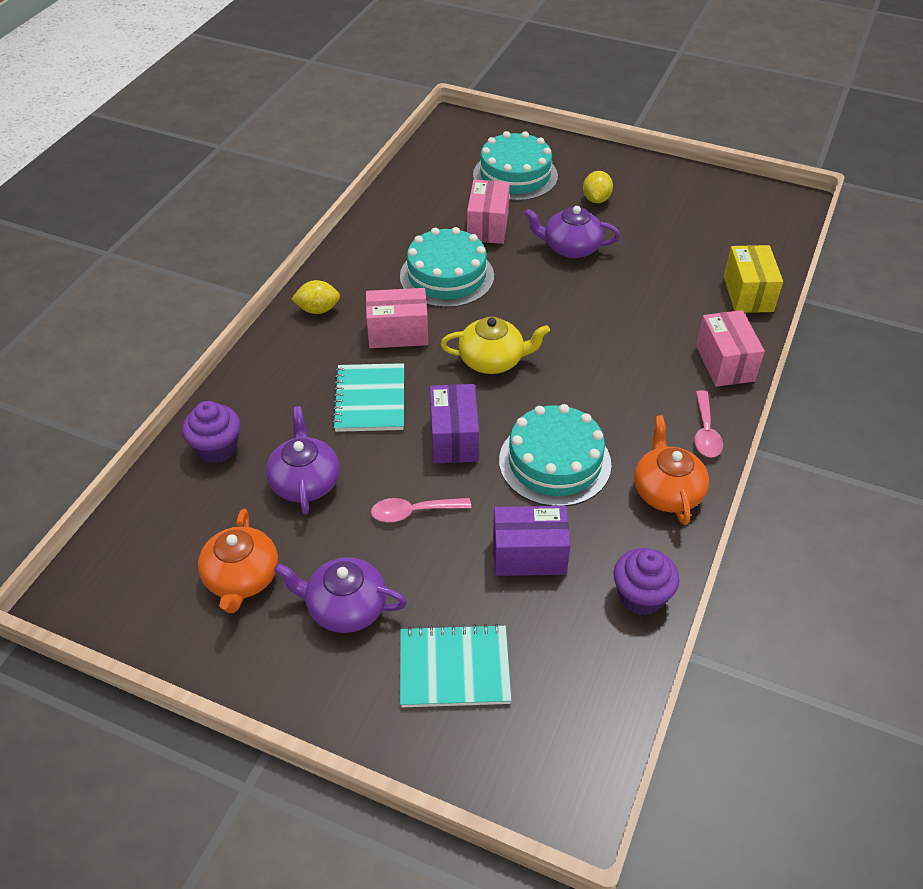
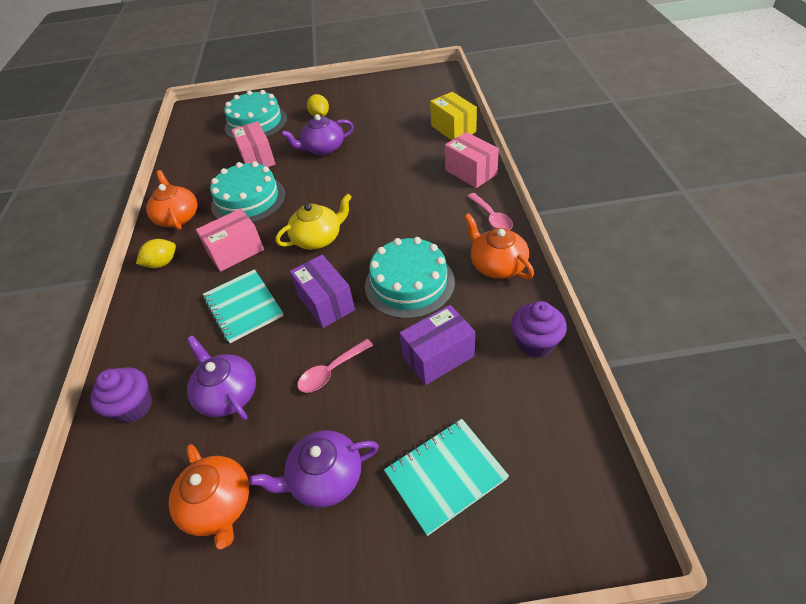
camera: 25 degrees left, 0 degrees up
none -> orange teapot [146,170,197,230]

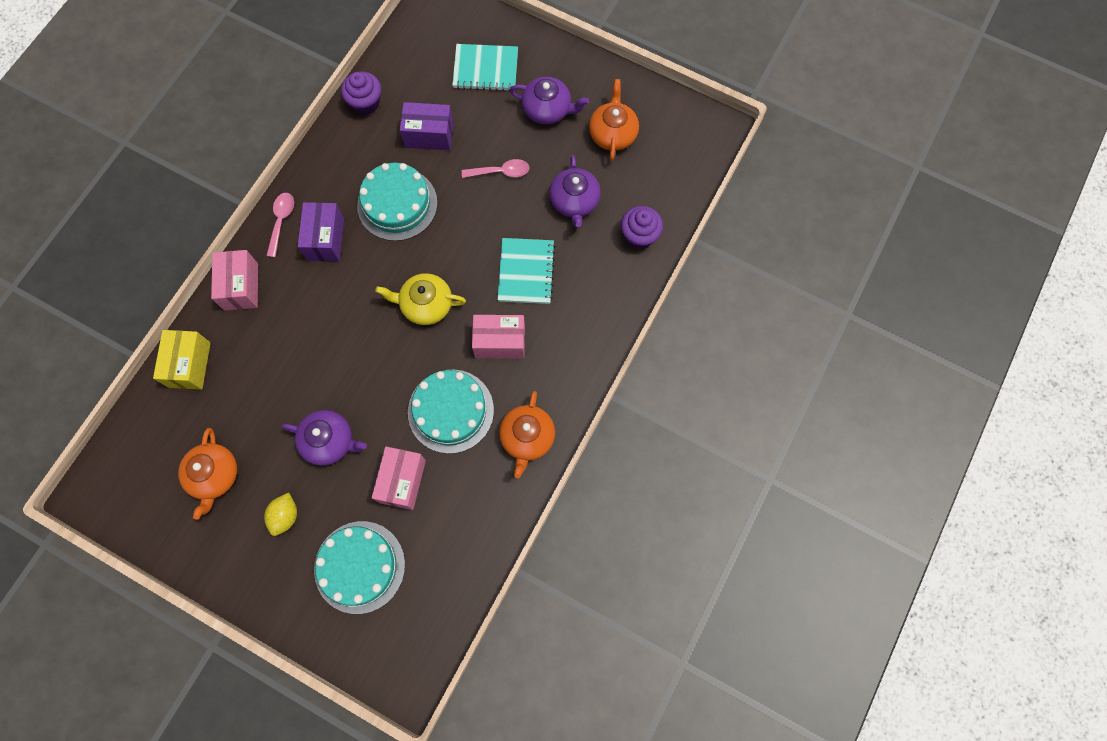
camera: 150 degrees left, 25 degrees up
yellow lemon [136,239,176,268] -> none
purple box [290,255,355,328] -> purple box moved to [298,202,344,261]
orange teapot [464,213,534,279] -> orange teapot moved to [178,428,237,520]

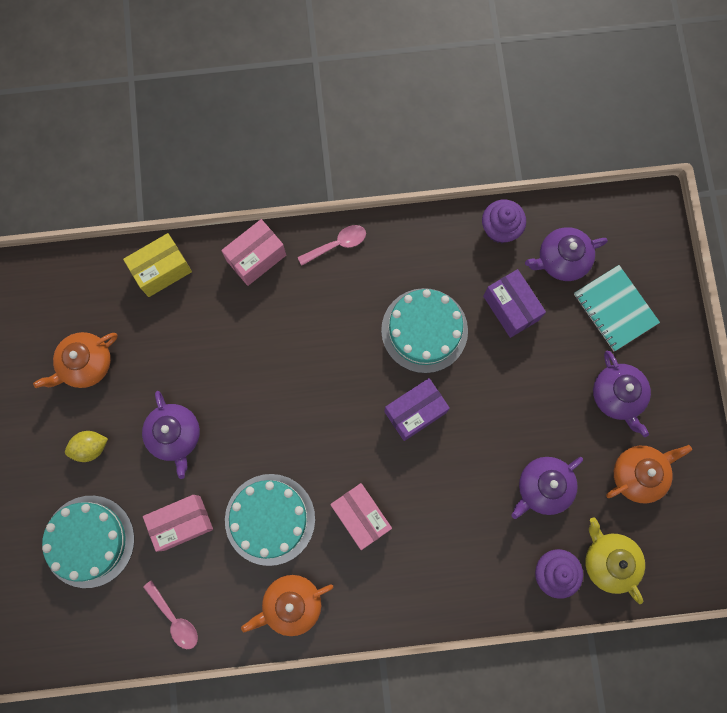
camera: 55 degrees right, 5 degrees up
purple box [298,202,344,261] -> purple box moved to [384,378,450,441]
yellow teapot [375,273,466,325] -> yellow teapot moved to [585,517,645,604]
pink spoon [462,159,530,178] -> pink spoon moved to [143,580,198,649]
turquoise notebook [498,238,556,304] -> none
none -> purple teapot [525,227,608,281]

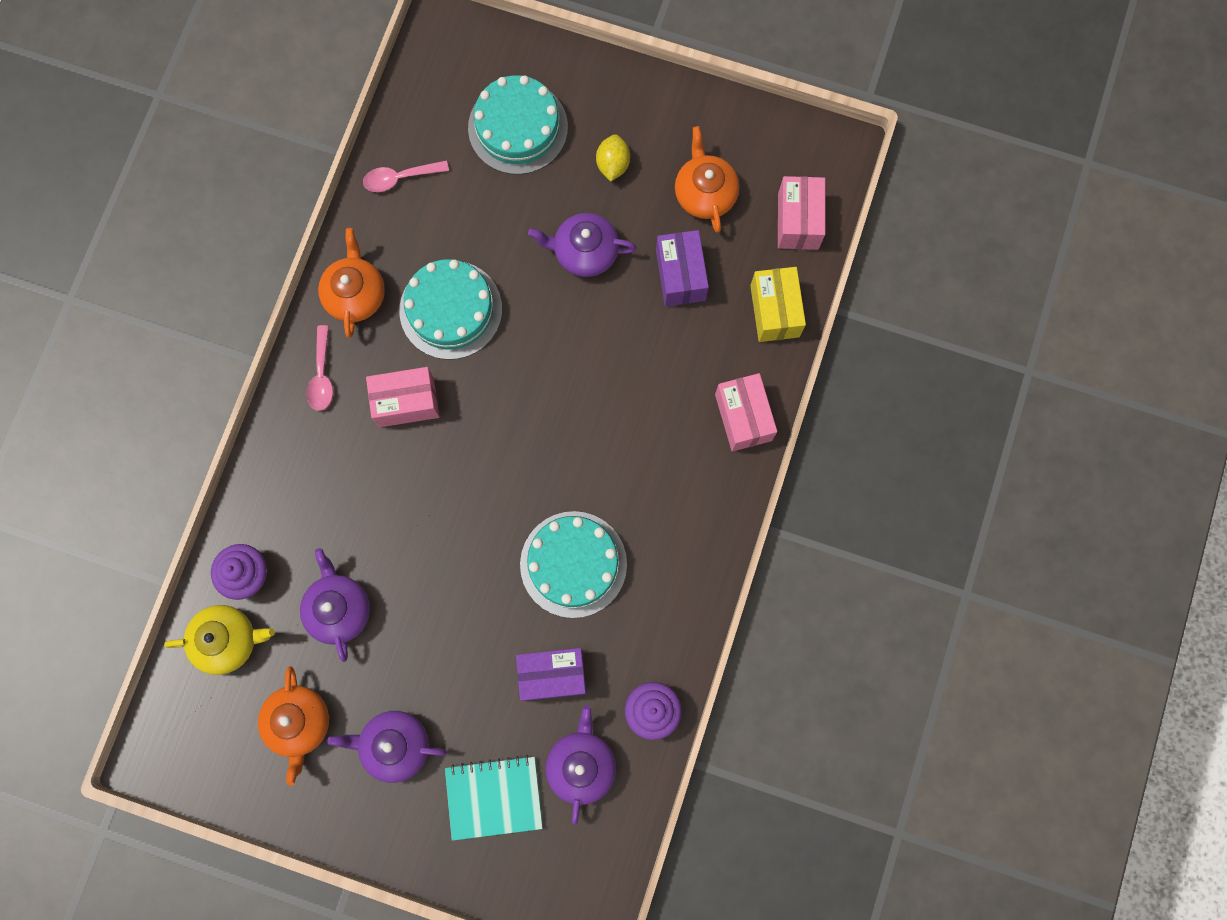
camera: 115 degrees right, 0 degrees up
pink box [143,495,213,552] -> pink box moved to [778,176,825,250]
pink spoon [298,225,366,266] -> pink spoon moved to [306,325,333,411]
purple box [384,378,450,441] -> purple box moved to [656,230,709,307]

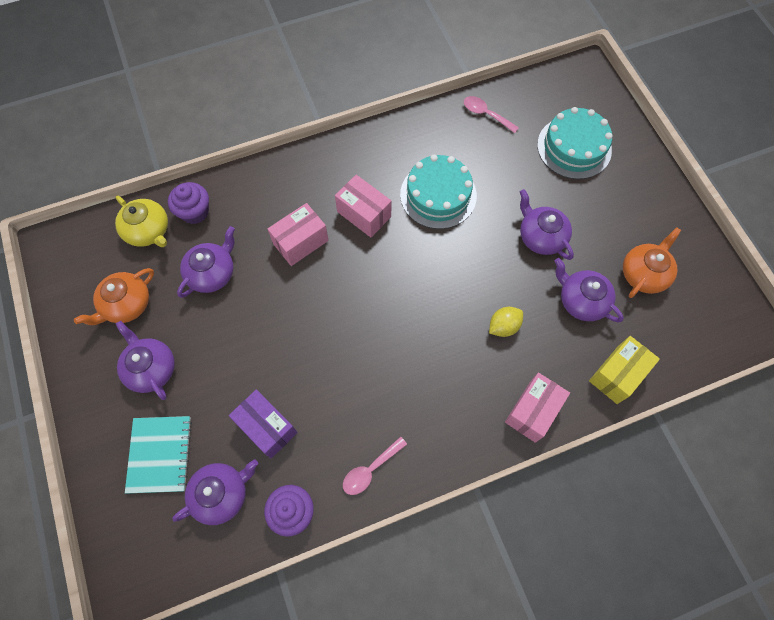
camera: 50 degrees right, 10 degrees down
pink spoon [306,325,333,411] -> pink spoon moved to [343,437,407,495]
orange teapot [318,228,385,338] -> none
turquoise notebook [445,755,543,841] -> turquoise notebook turned 45 degrees clockwise [125,416,192,494]
turquoise cake [520,511,627,618] -> none
yellow lemon [596,134,630,182] -> yellow lemon moved to [489,307,523,337]
purple box [656,230,709,307] -> purple teapot [554,258,624,322]
pink box [778,176,825,250] -> pink box moved to [268,203,329,266]

